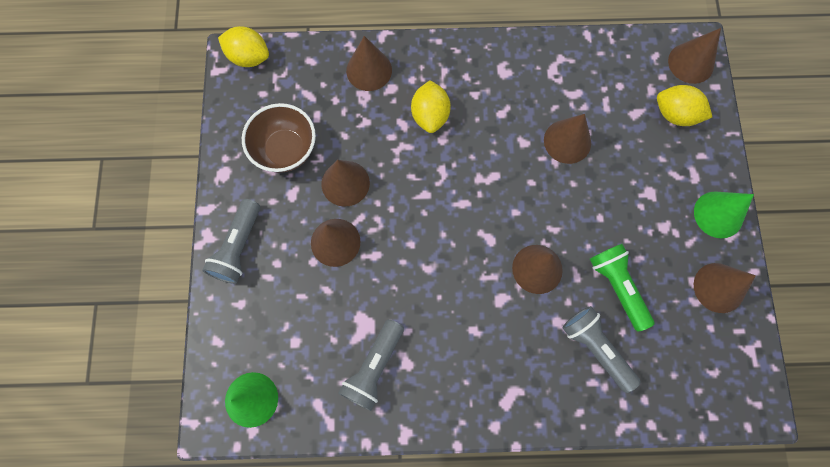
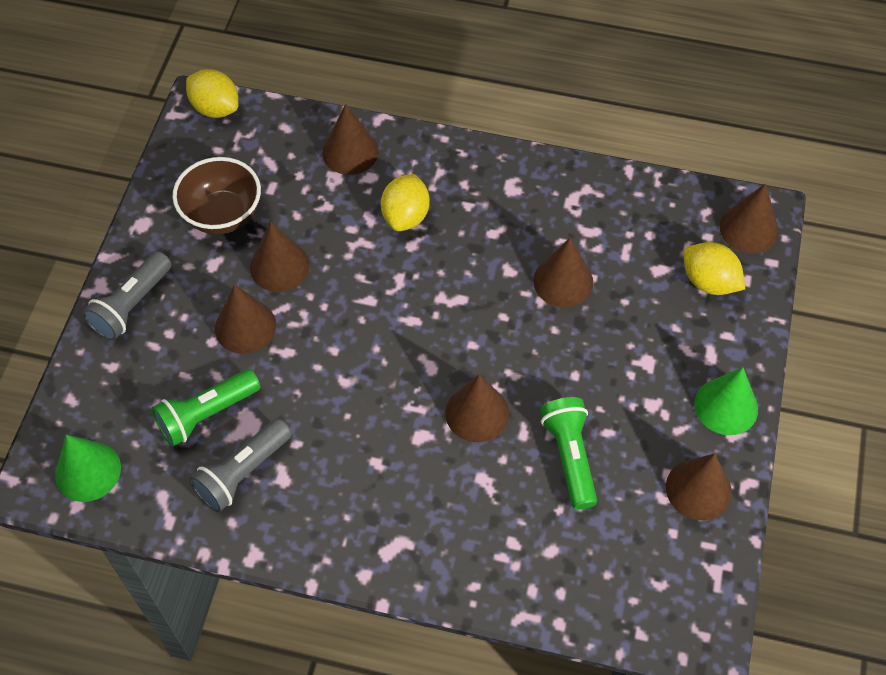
camera: 15 degrees right, 15 degrees down
grey flashlight [562,306,641,393] -> none
none -> green flashlight [152,369,260,446]

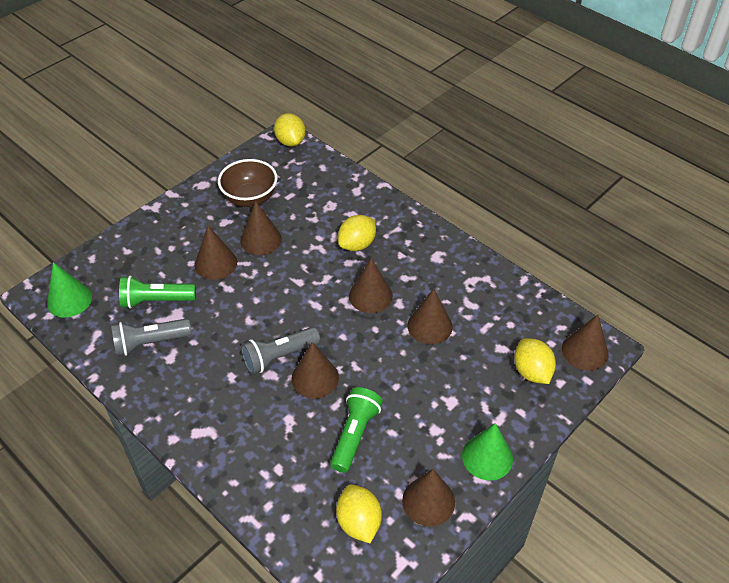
camera: 30 degrees right, 10 degrees down
grey flashlight [82,251,172,341] -> grey flashlight moved to [241,327,320,375]
brown cone [322,104,379,175] -> brown cone moved to [349,258,393,313]
none -> yellow lemon [336,484,382,543]

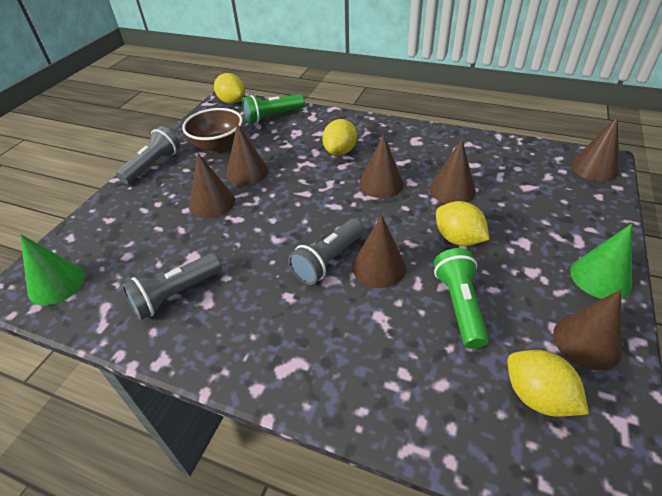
camera: 20 degrees left, 5 degrees down
green flashlight [119,275,196,309] -> green flashlight moved to [242,94,305,124]
yellow lemon [514,338,556,384] -> yellow lemon moved to [436,201,490,246]
none -> grey flashlight [116,126,180,184]

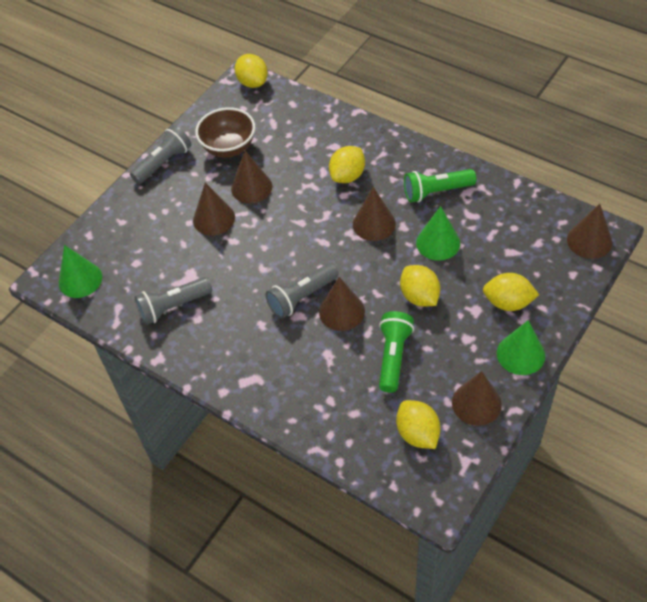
camera: 15 degrees right, 10 degrees up
green flashlight [242,94,305,124] -> green flashlight moved to [404,169,476,202]
brown cone [429,139,476,204] -> green cone [416,206,460,261]
none -> yellow lemon [483,273,539,311]

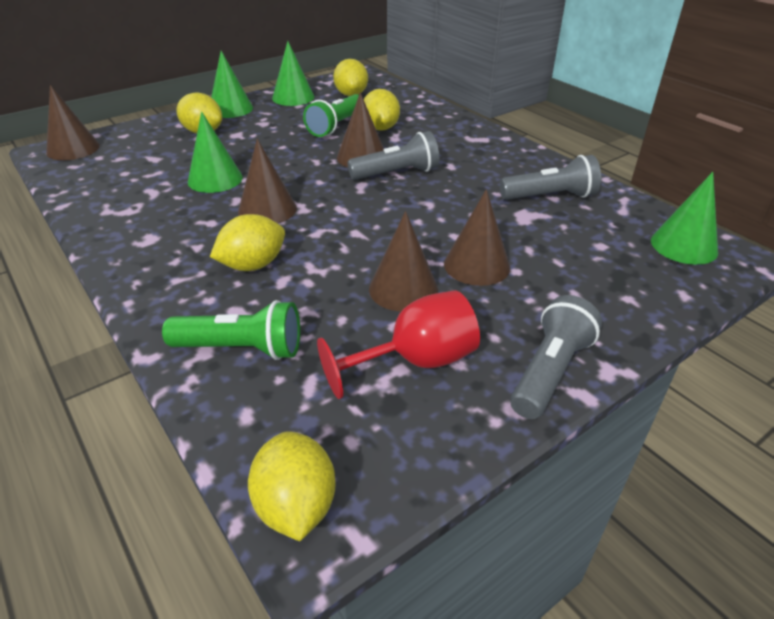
camera: 165 degrees left, 15 degrees down
grey flashlight [130,125,192,184] -> grey flashlight turned 150 degrees clockwise [510,295,602,419]
brown bowl [195,107,255,158] -> red goblet [317,290,480,399]
yellow lemon [400,265,440,307] -> yellow lemon moved to [364,89,400,131]
green flashlight [404,169,476,202] -> green flashlight moved to [162,300,300,360]
brown cone [452,371,502,426] -> green cone [272,41,315,106]

